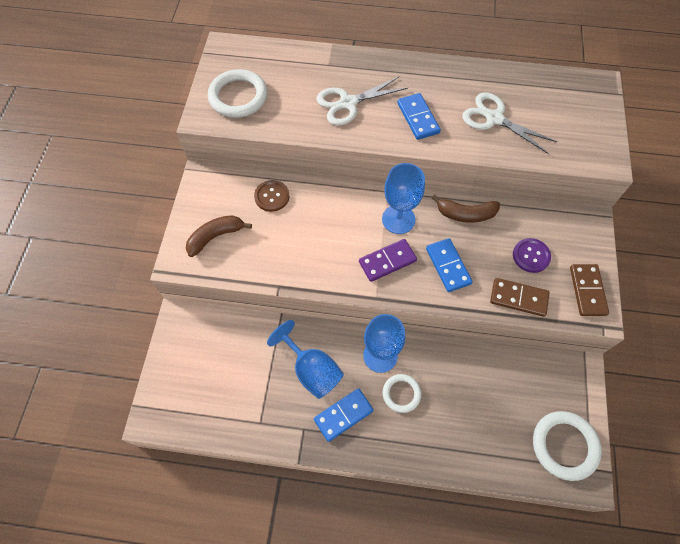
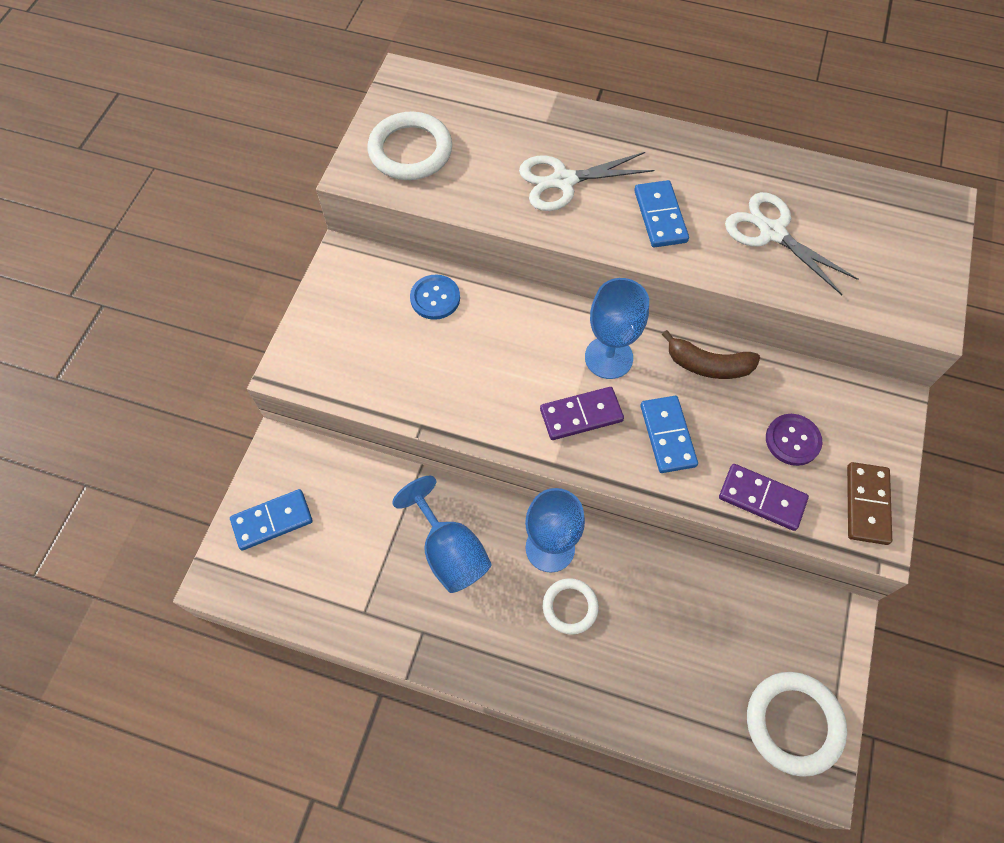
camera: 10 degrees right, 0 degrees up
brown banana [186,215,252,257] -> none
brown button [254,180,289,212] -> blue button [410,275,460,320]
blue domino [314,388,374,442] -> blue domino moved to [230,489,313,551]
brown domino [490,278,550,317] -> purple domino [719,464,809,531]

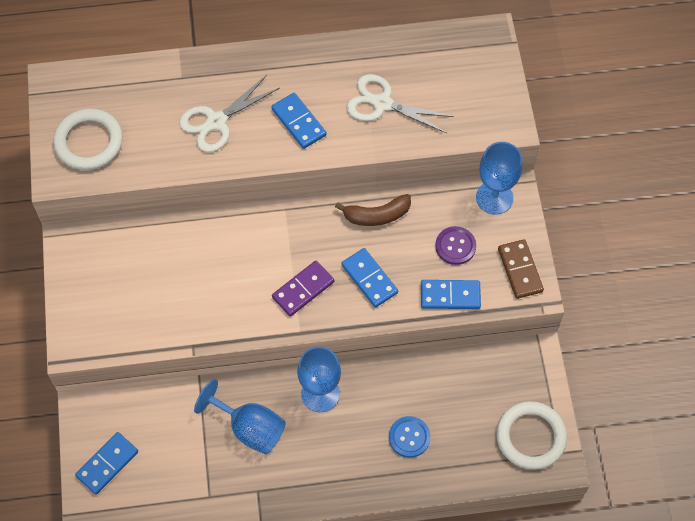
camera: 25 degrees left, 0 degrees up
blue button [410,275,460,320] -> blue button moved to [389,416,431,458]
white ring [543,578,599,635] -> none
blue goblet [585,278,649,379] -> blue goblet moved to [476,142,522,215]
purple domino [719,464,809,531] -> blue domino [421,280,481,309]

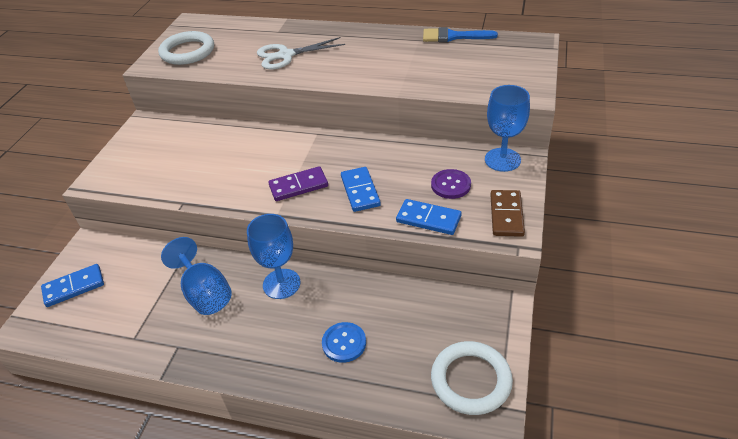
camera: 25 degrees right, 20 degrees down
blue domino [271,93,327,149] -> none
brown banana [335,194,411,226] -> none
white scissors [347,74,454,133] -> none
none -> blue brush [423,27,498,42]

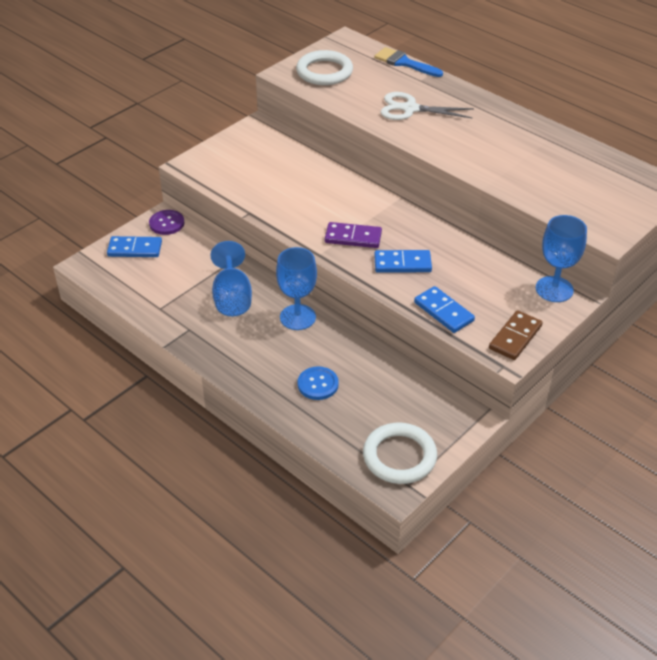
camera: 25 degrees right, 0 degrees up
blue domino [341,167,381,212] -> blue domino turned 75 degrees clockwise [374,250,432,273]
blue brush [423,27,498,42] -> blue brush moved to [374,47,443,77]
purple button [431,169,471,199] -> purple button moved to [149,210,184,235]

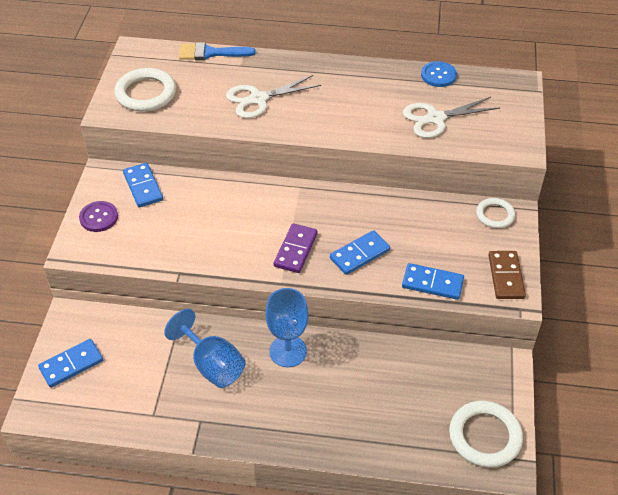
camera: 35 degrees left, 5 degrees up
purple button [149,210,184,235] -> purple button moved to [79,201,118,232]
blue button [297,366,339,400] -> blue button moved to [421,61,457,87]
purple domino [325,222,382,248] -> purple domino turned 45 degrees counterclockwise [274,223,318,273]
blue goblet [536,215,587,302] -> white ring [476,198,515,228]
none -> blue domino [123,163,163,208]
none -> white scissors [403,97,500,138]

